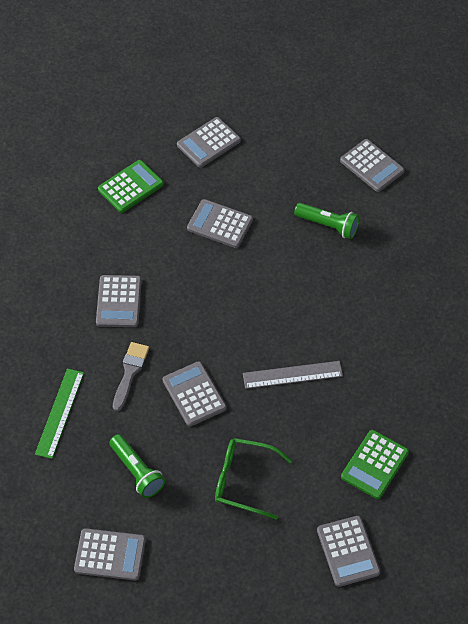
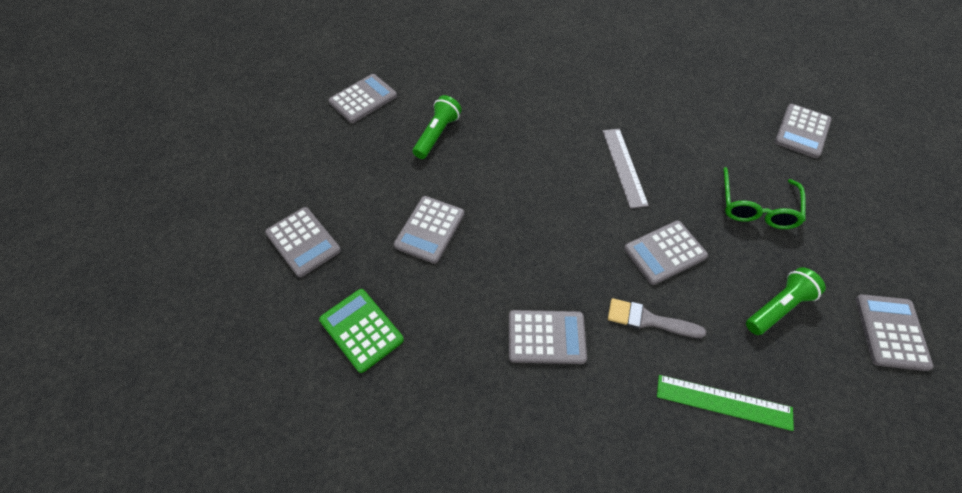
camera: 90 degrees left, 0 degrees up
grey calculator [317,516,380,587] -> grey calculator turned 135 degrees clockwise [775,104,832,158]
green calculator [341,430,409,499] -> none

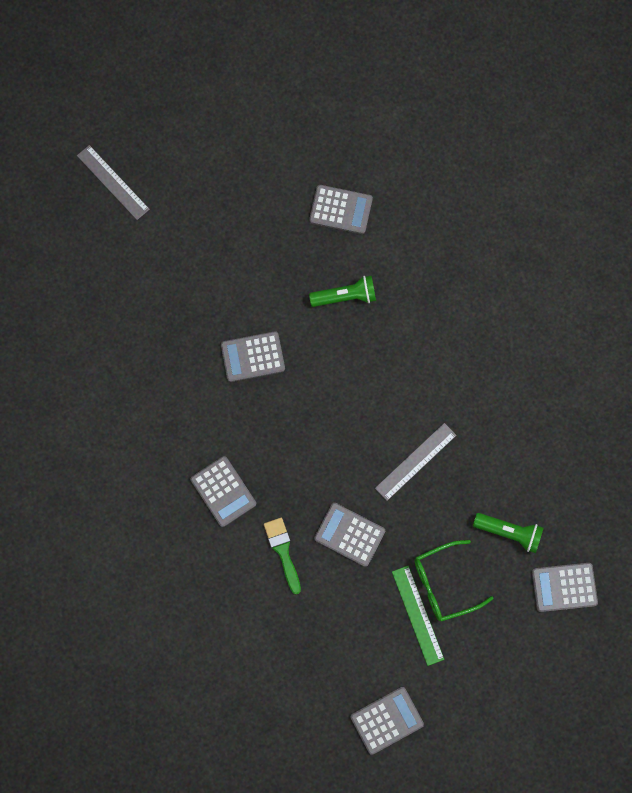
camera: 55 degrees right, 20 degrees up
grey calculator [265,207,341,277] -> none
green calculator [319,289,404,373] -> none
grey brush [608,298,706,338] -> green brush [264,518,301,594]
green ruler [657,375,794,431] -> green ruler moved to [392,566,444,666]
green flashlight [746,267,826,335] -> green flashlight moved to [473,513,543,553]
none -> grey ruler [77,145,150,220]

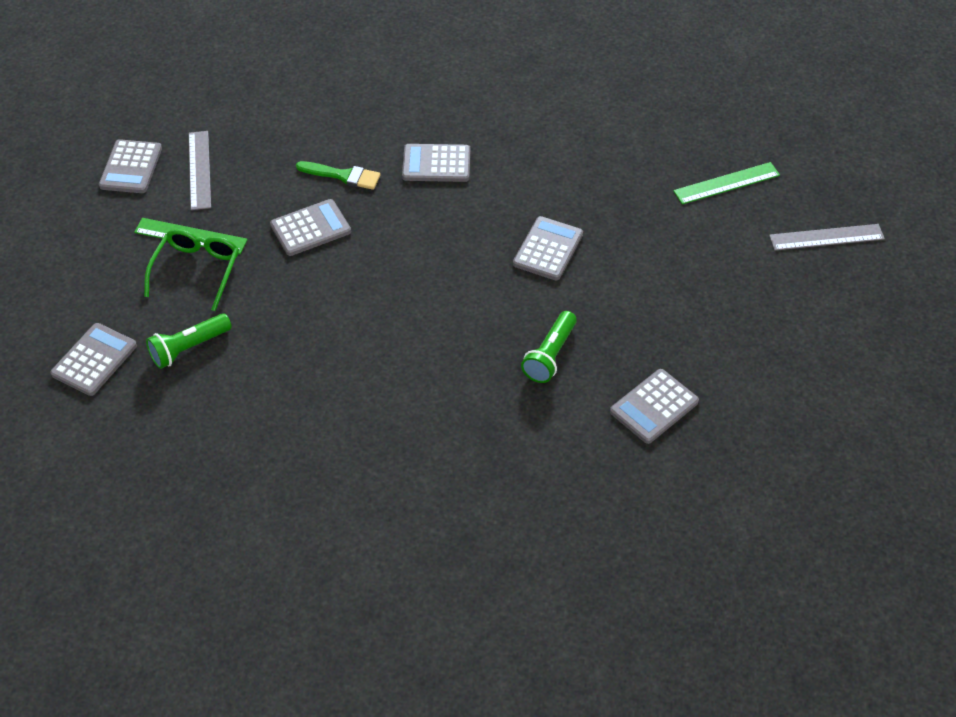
camera: 125 degrees right, 25 degrees down
grey ruler [375,423,456,501] -> grey ruler moved to [189,131,211,210]
none -> green ruler [673,162,780,204]

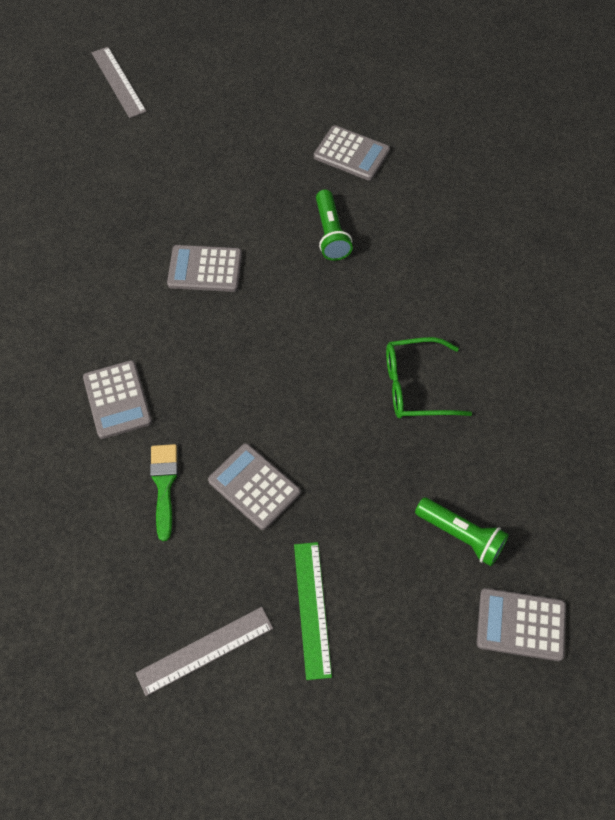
camera: 110 degrees left, 10 degrees up
grey calculator [99,139,162,193] -> none
green glasses [144,229,239,311] -> green glasses moved to [386,337,472,418]
green flashlight [521,311,577,383] -> green flashlight turned 75 degrees clockwise [316,189,353,261]
green ruler [673,162,780,204] -> none

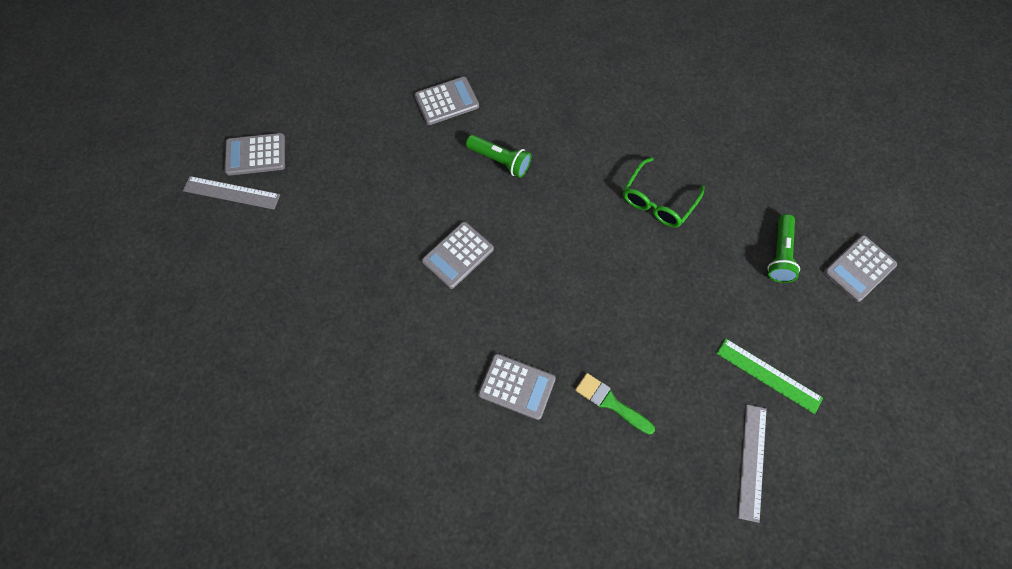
camera: 50 degrees left, 5 degrees up
grey calculator [208,443,301,530] -> grey calculator moved to [225,133,285,176]
green flashlight [415,497,509,566] -> green flashlight turned 120 degrees clockwise [767,214,800,283]

